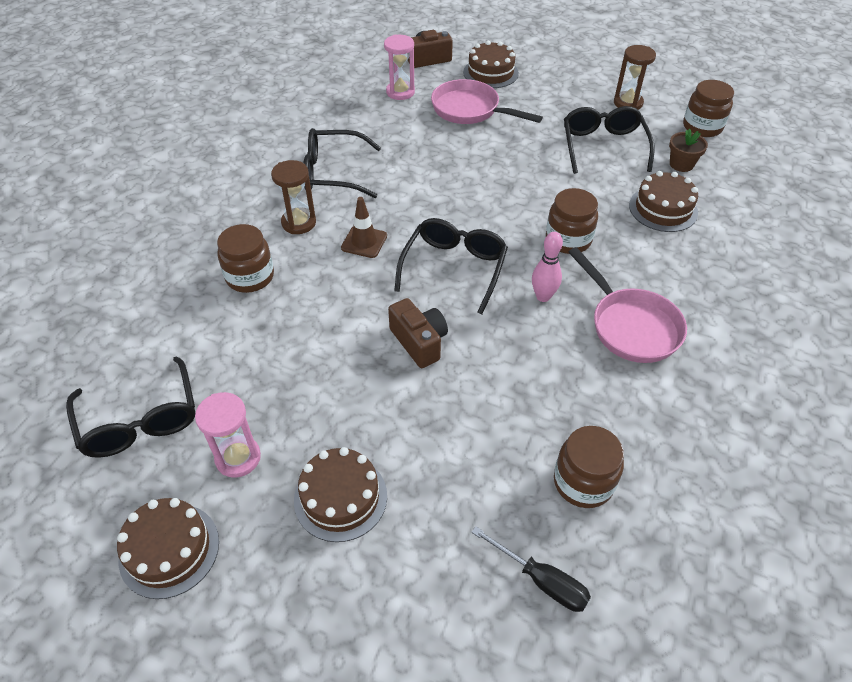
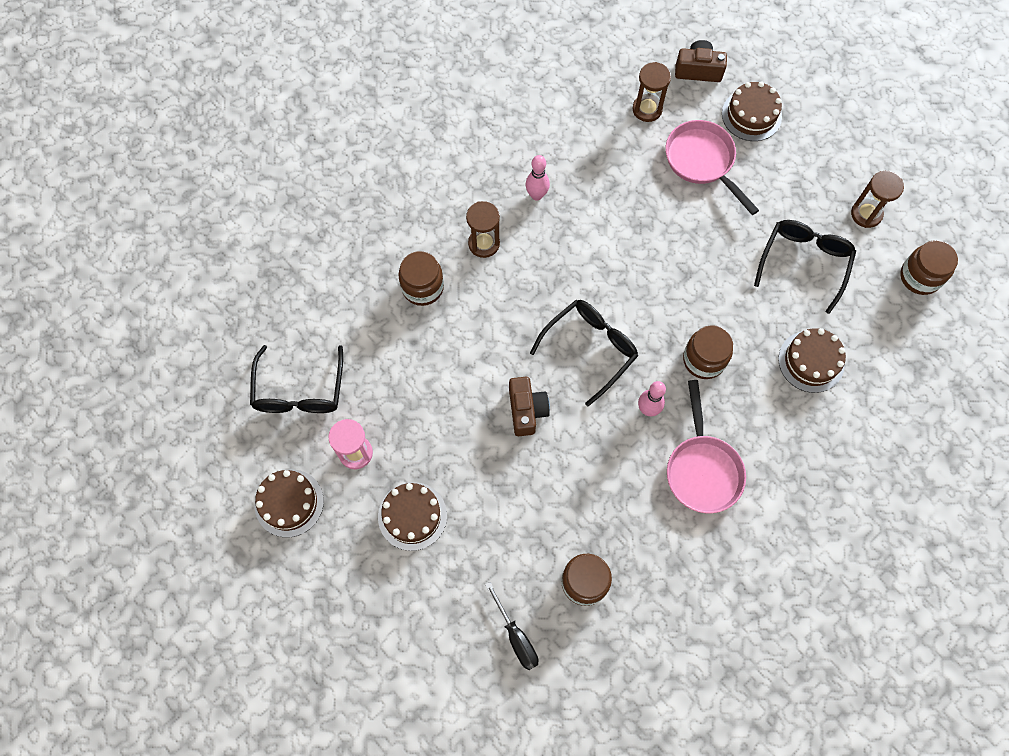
camera: 25 degrees right, 20 degrees up
black glasses [304,128,381,198] -> pink bowling pin [526,155,550,201]
brown traffic cone [341,197,387,258] -> none
pink hourglass [384,35,415,100] -> brown hourglass [633,62,671,122]
brown flower pot [669,129,708,172] -> none

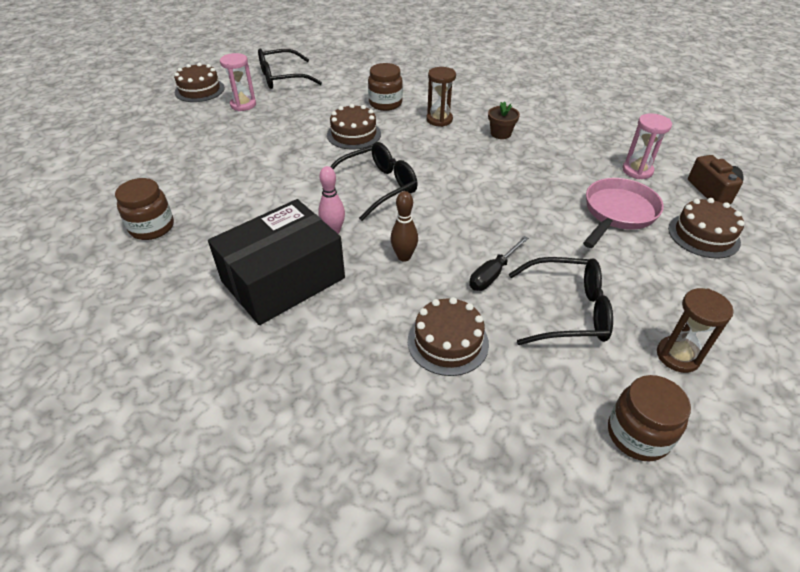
camera: 70 degrees right, 25 degrees down
brown cake [378,482,447,551] -> brown cake moved to [327,104,381,149]
black screwdriver [485,582,538,670] -> black screwdriver moved to [469,236,529,291]
brown camera [509,377,550,436] -> none
pink bowling pin [526,155,550,201] -> brown flower pot [488,101,520,139]
black glasses [530,300,638,406] -> black glasses turned 60 degrees counterclockwise [330,142,418,221]
brown hourglass [633,62,671,122] -> pink hourglass [623,113,672,179]
pink pan [667,380,746,513] -> black box [208,199,345,325]
brown jar [683,325,733,379] -> brown bowling pin [390,191,418,262]

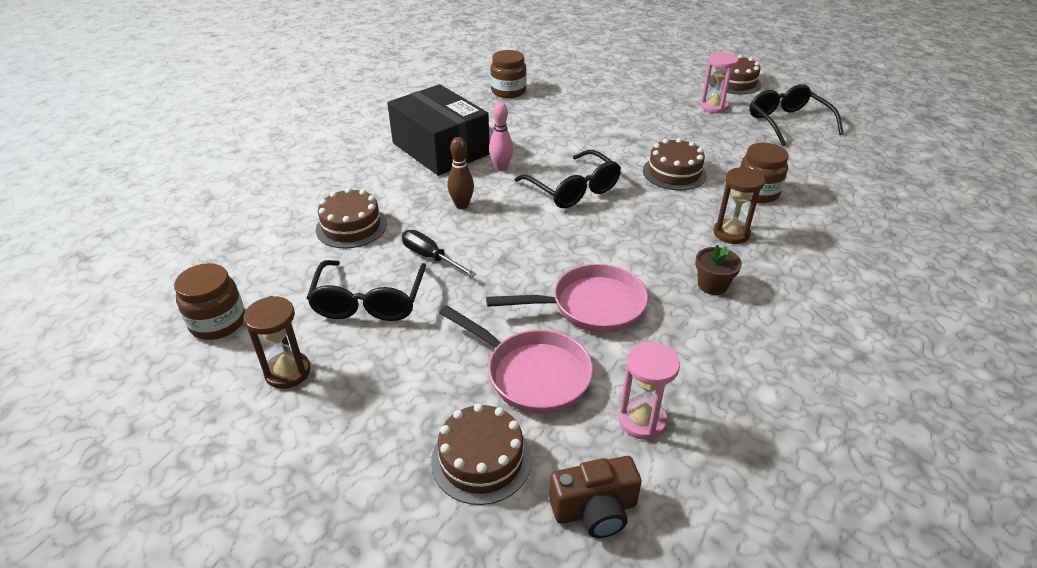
camera: 90 degrees right, 5 degrees down
none -> pink pan [486,264,648,333]

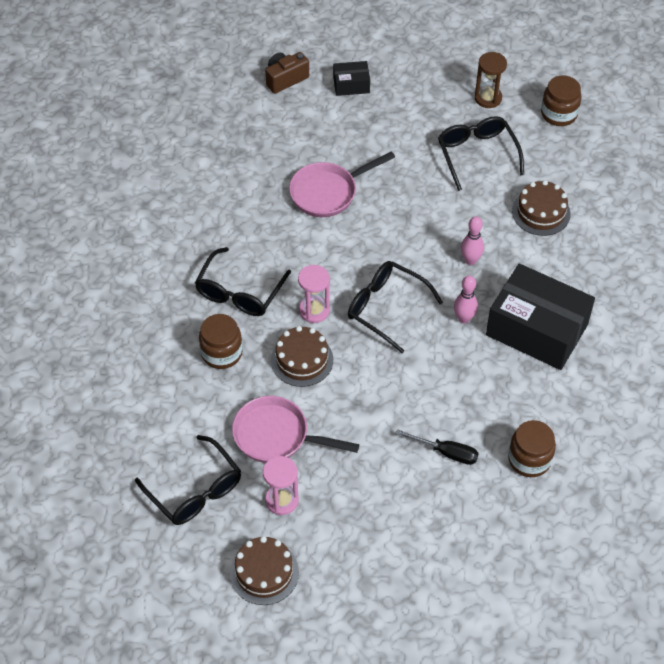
camera: 160 degrees right, 15 degrees up
black screwdriver [402,230,476,277] -> black screwdriver moved to [395,430,479,465]
brown cake [431,403,532,505] -> black box [333,61,370,96]
pink pan [439,305,593,414] -> pink pan moved to [232,396,360,463]
brown bowling pin [448,137,474,209] -> pink bowling pin [461,216,484,265]
pink hourglass [619,342,680,440] -> pink hourglass moved to [298,265,330,323]
brown flower pot [695,245,742,295] -> none
brown hourglass [714,168,765,244] -> black glasses [195,247,291,316]

